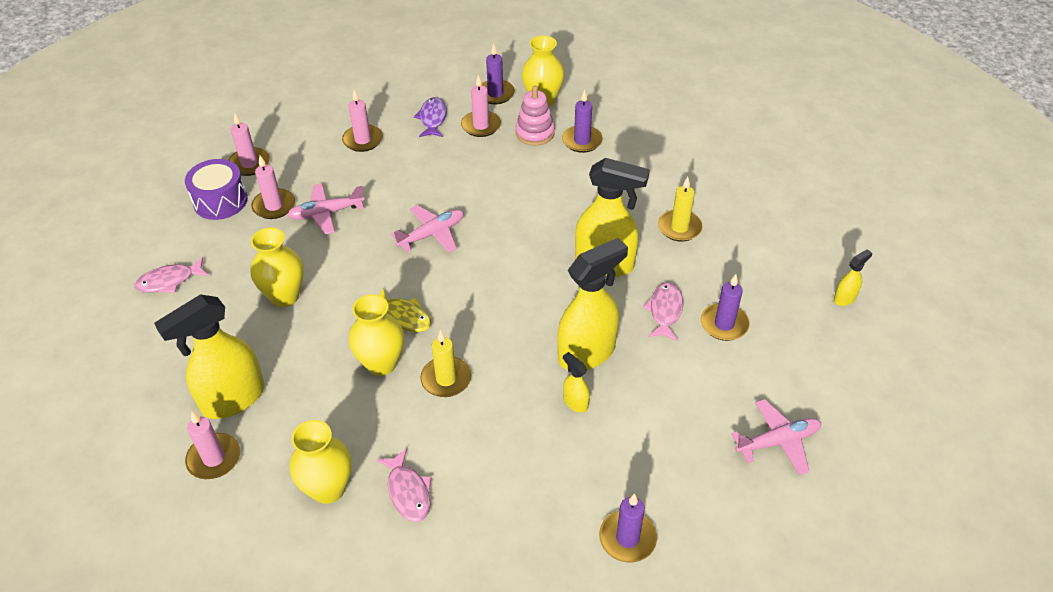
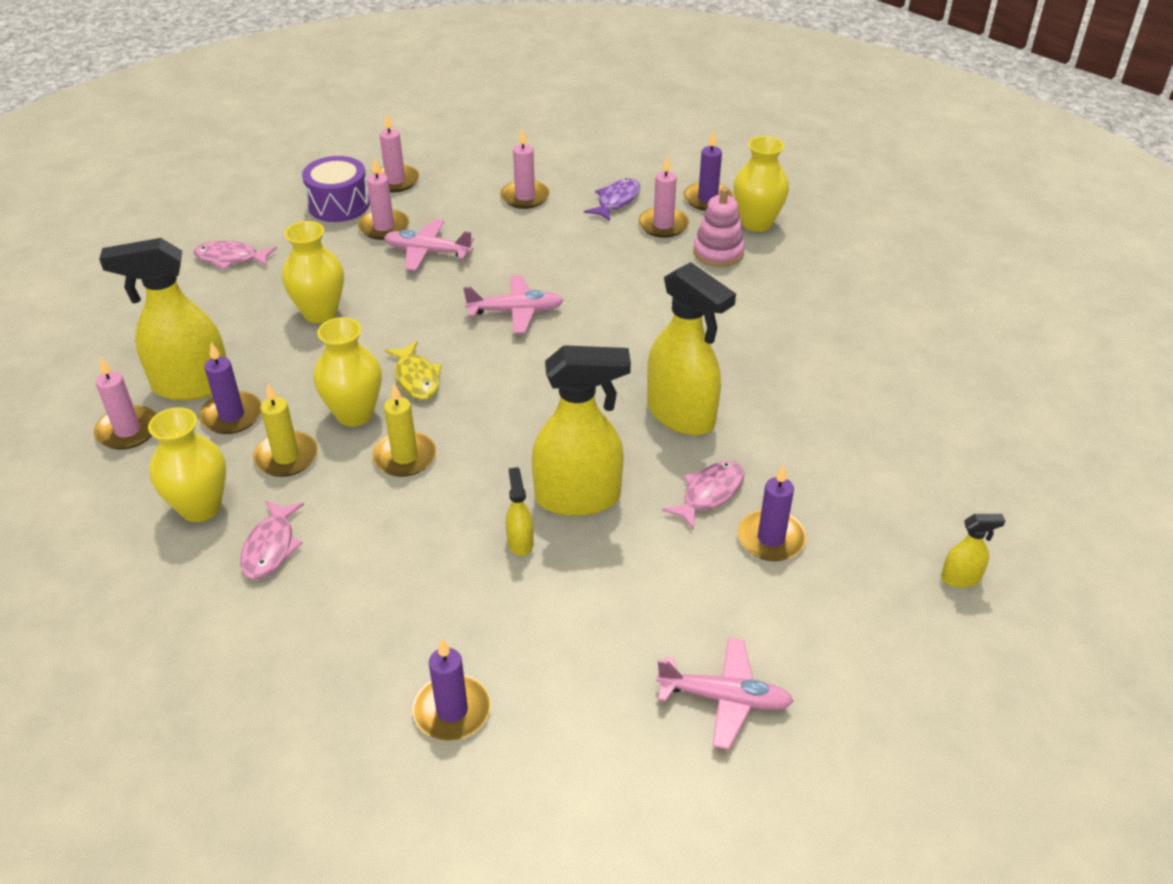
camera: 30 degrees right, 5 degrees down
purple candle [562,90,603,153] -> purple candle moved to [199,342,262,434]
yellow candle [658,177,703,242] -> yellow candle moved to [253,383,318,477]

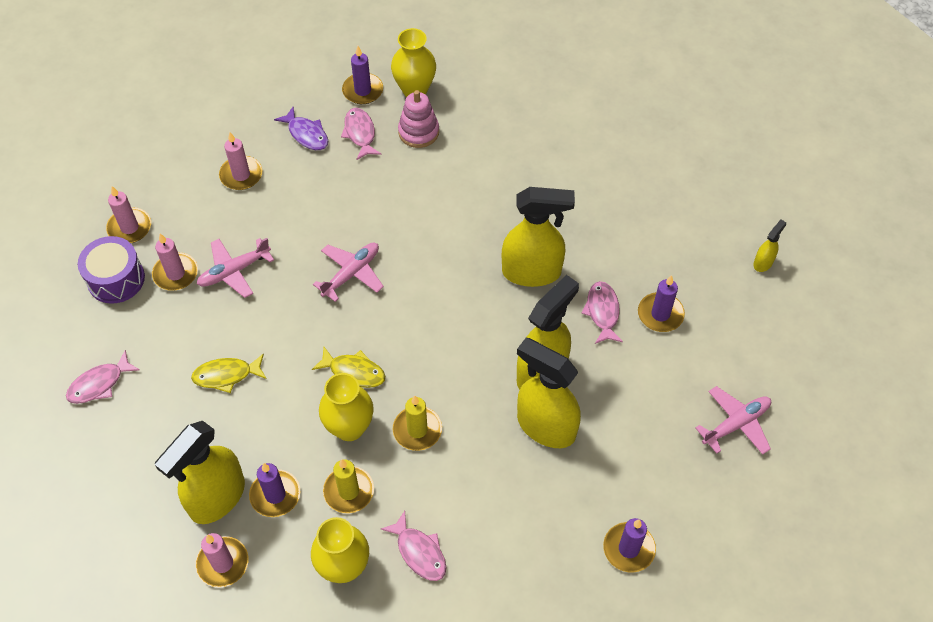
camera: 45 degrees left, 15 degrees up
yellow vase [282,221,344,323] -> yellow fish [191,353,267,393]
yellow spray bottle [506,467,534,556] -> yellow spray bottle [517,338,581,448], size x2.23
purple fish [584,178,640,221] -> purple fish turned 150 degrees clockwise [274,107,328,150]
pink candle [638,156,689,238] -> pink fish [341,108,381,160]

